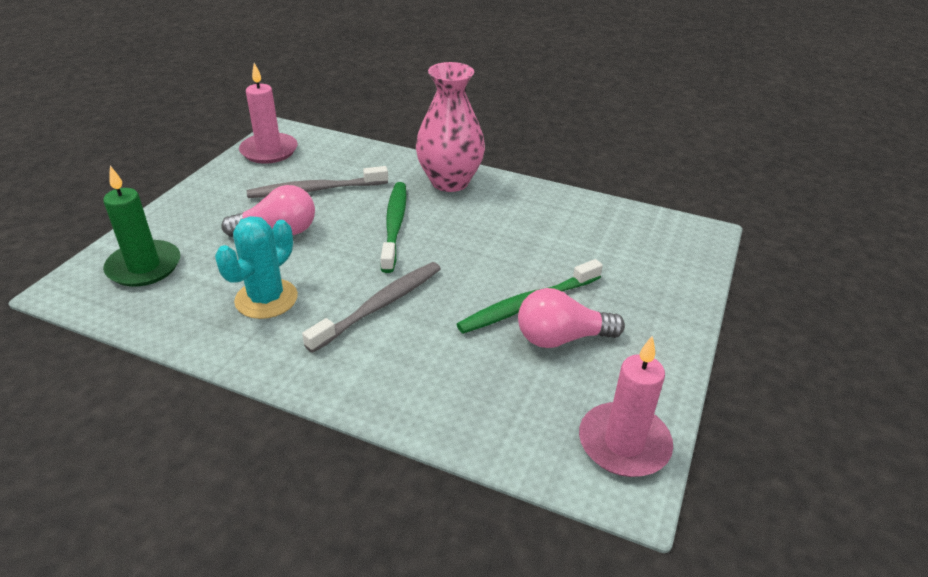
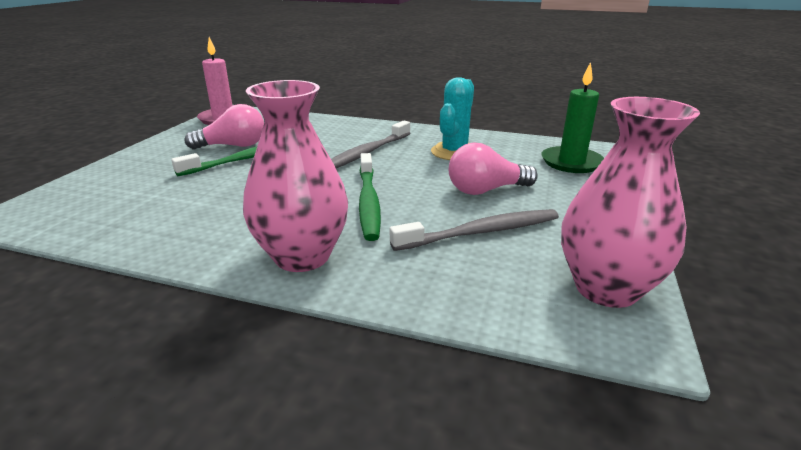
camera: 175 degrees right, 10 degrees down
pink candle [239,63,298,164] -> pink vase [561,97,700,308]

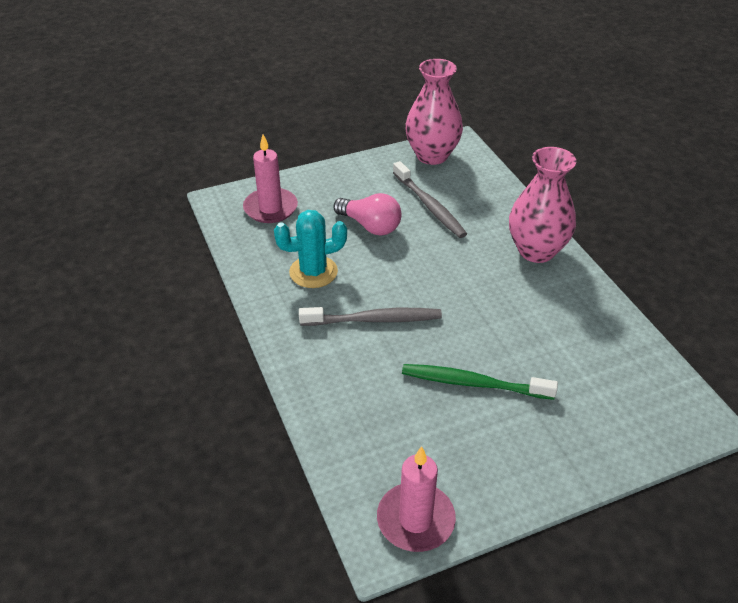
camera: 130 degrees left, 15 degrees up
pink light bulb [184,104,264,149] -> none
green toothbrush [359,153,381,241] -> none
grey toothbrush [390,209,559,251] -> grey toothbrush turned 150 degrees counterclockwise [393,161,467,238]
green candle [541,62,604,173] -> pink candle [243,135,298,223]

